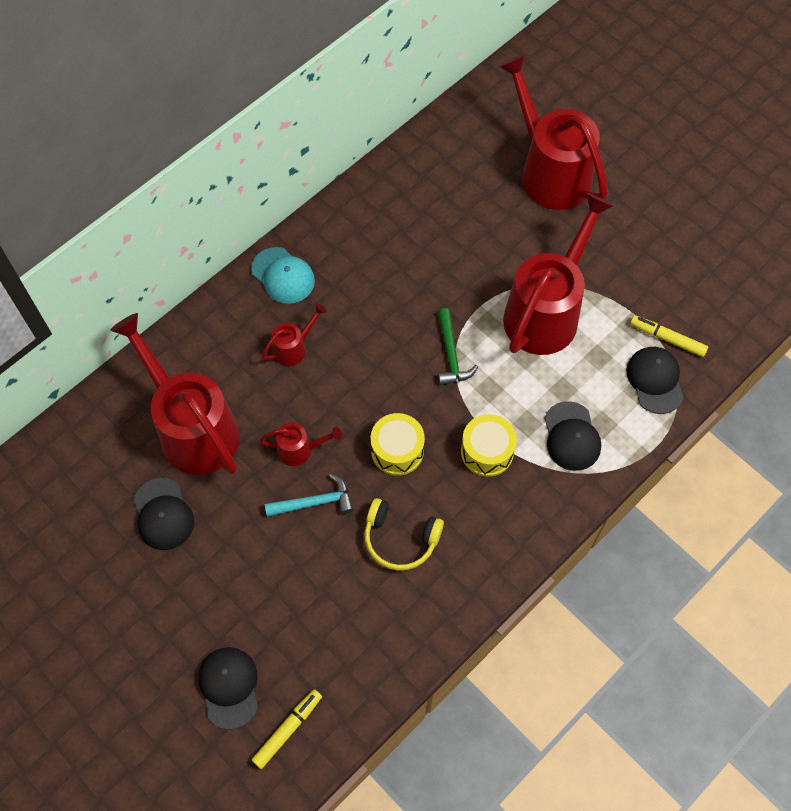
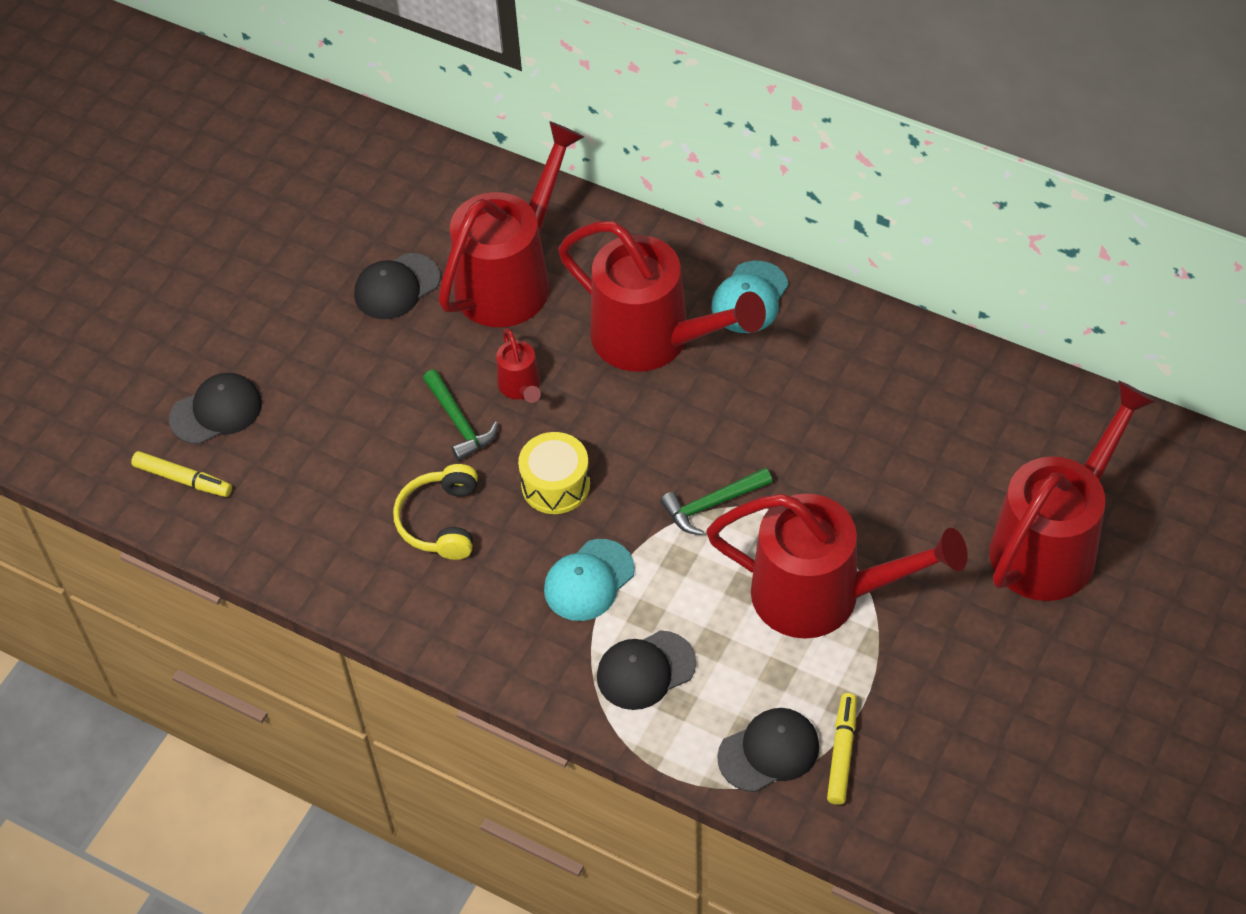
camera: 75 degrees right, 10 degrees down
red watering can [262,304,327,366] -> red watering can [558,221,766,372], size x2.30
turquoise hammer [265,474,354,517] -> green hammer [423,370,498,461]
yellow drum [461,414,517,477] -> turquoise cap [544,539,635,621]

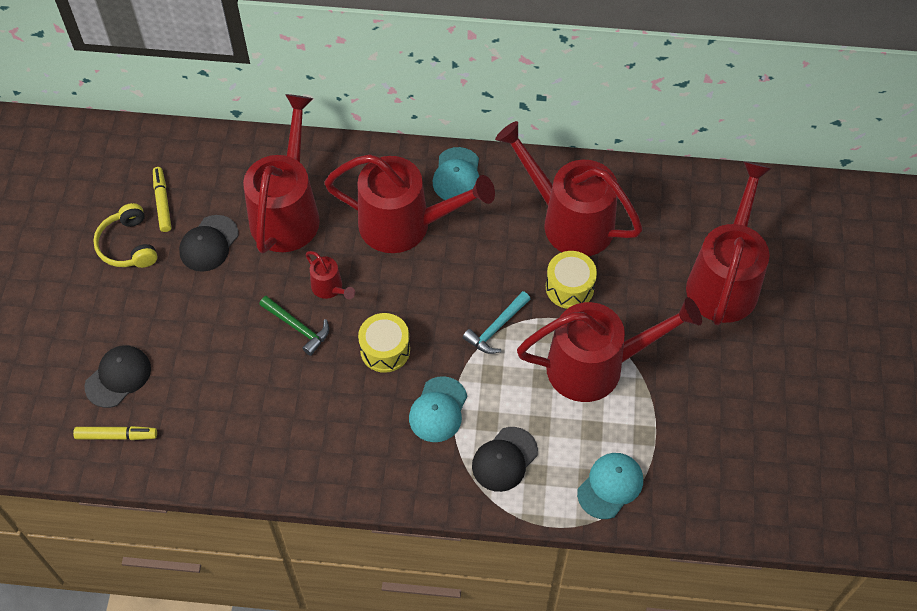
camera: 25 degrees left, 5 degrees up
yellow headphones [393,464,478,560] -> yellow headphones moved to [93,203,157,268]
green hammer [660,468,772,535] -> turquoise hammer [463,291,530,354]
black cap [717,708,819,792] -> turquoise cap [577,453,643,519]
yellow marker [827,693,857,805] -> yellow marker moved to [153,167,171,232]
none -> red watering can [495,121,643,256]
none -> yellow drum [546,251,597,309]

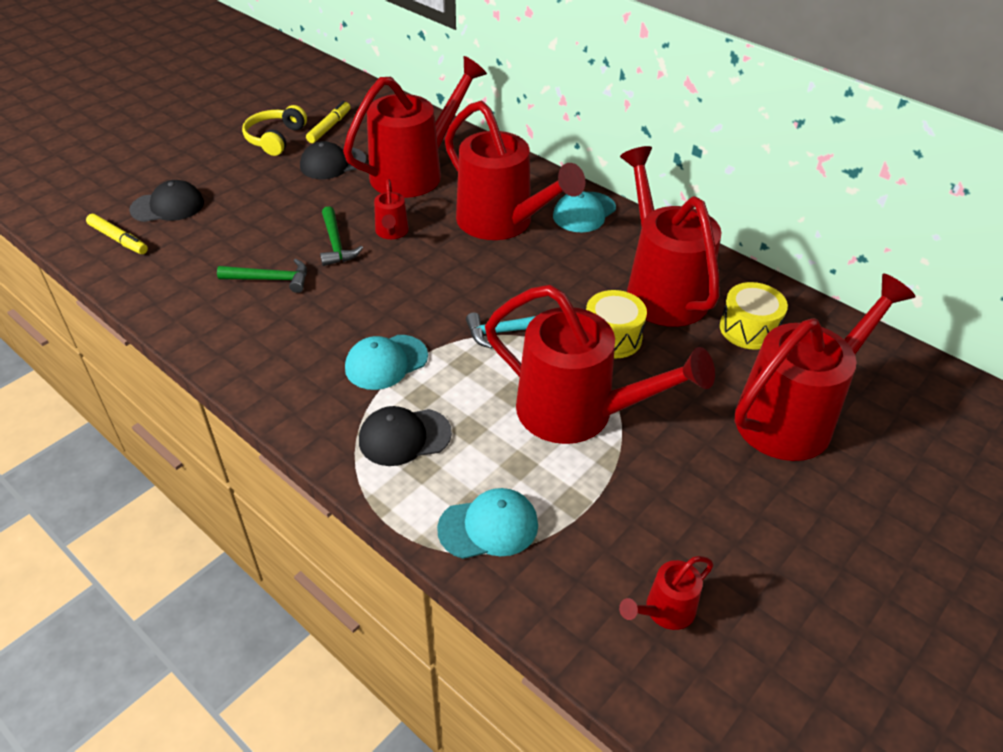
camera: 35 degrees right, 15 degrees down
yellow drum [358,313,410,373] -> yellow drum moved to [720,282,788,350]
none -> green hammer [217,259,307,293]
none -> red watering can [619,556,713,630]

